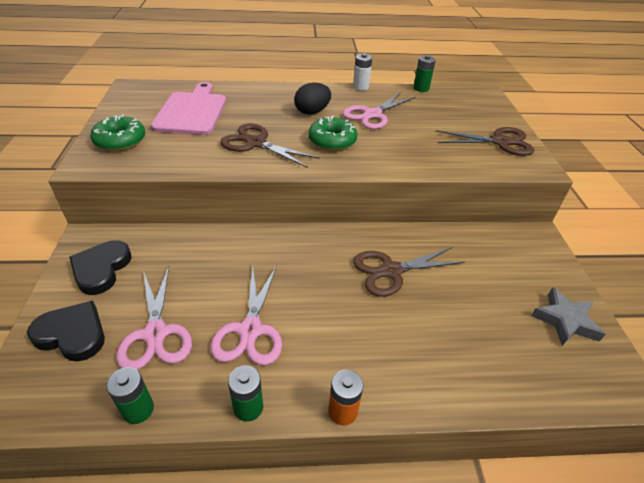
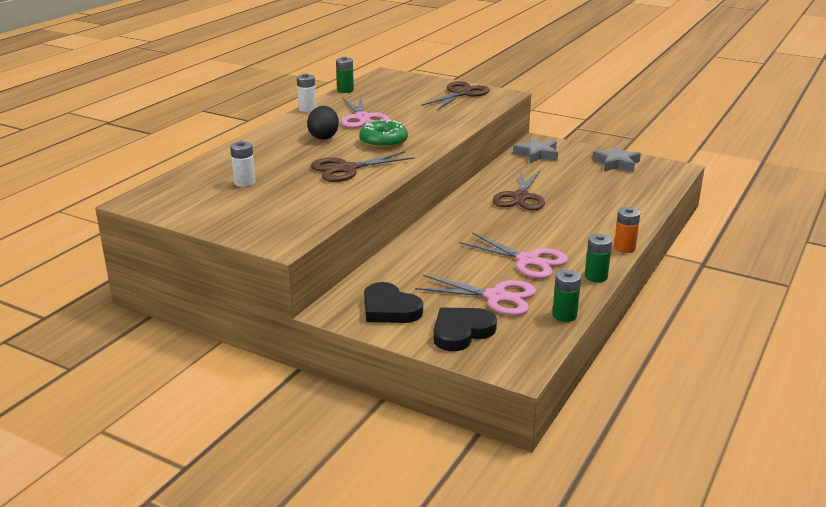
camera: 55 degrees left, 15 degrees down
green donut [90,115,145,151] -> none
pink cutting board [151,82,226,135] -> white battery [230,141,255,187]
none -> grey star [513,137,558,163]

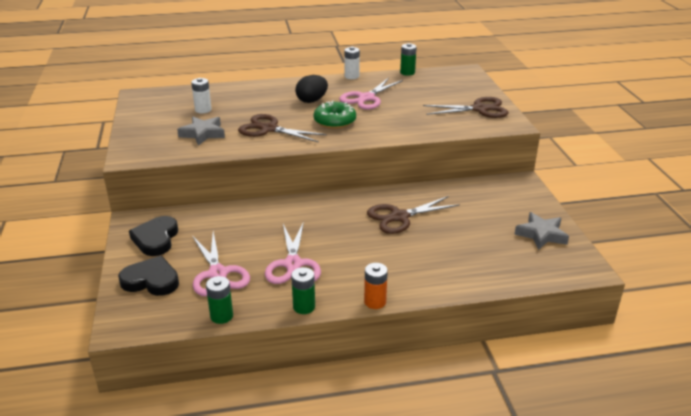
camera: 50 degrees right, 5 degrees up
grey star [513,137,558,163] -> grey star moved to [177,117,225,146]

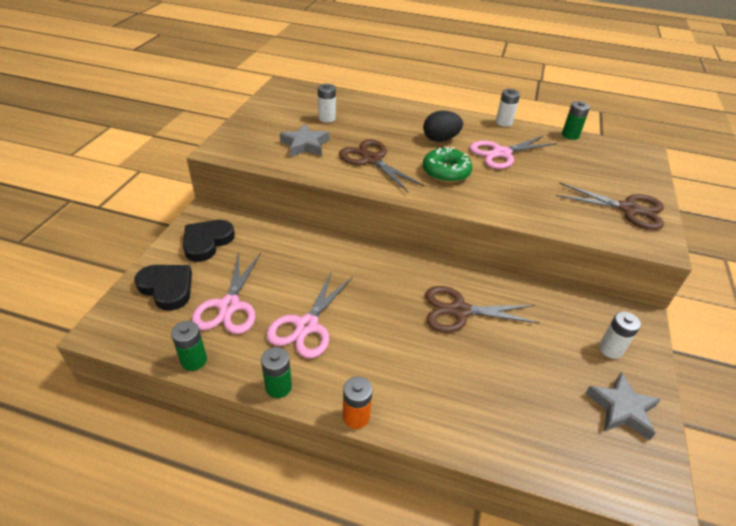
camera: 25 degrees right, 10 degrees up
none -> white battery [599,311,641,359]

